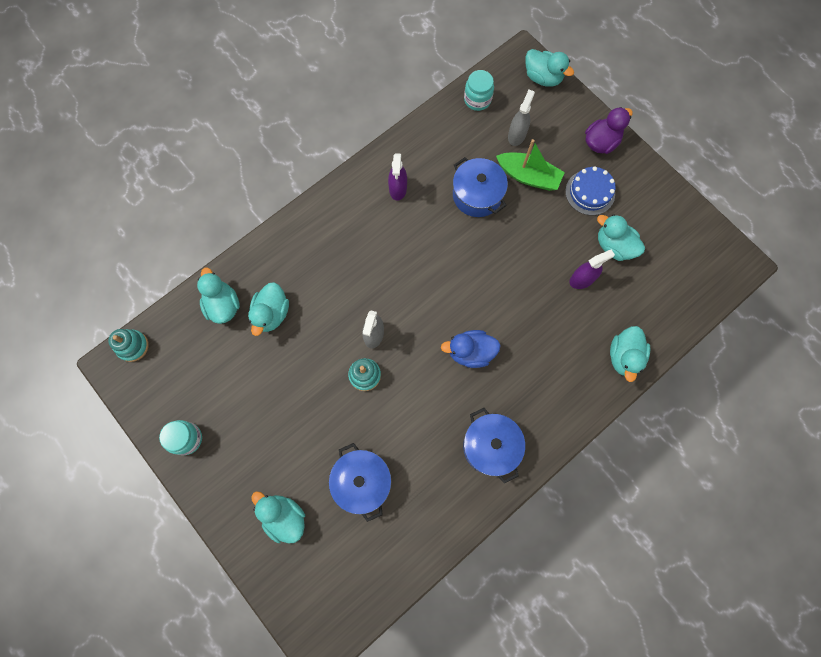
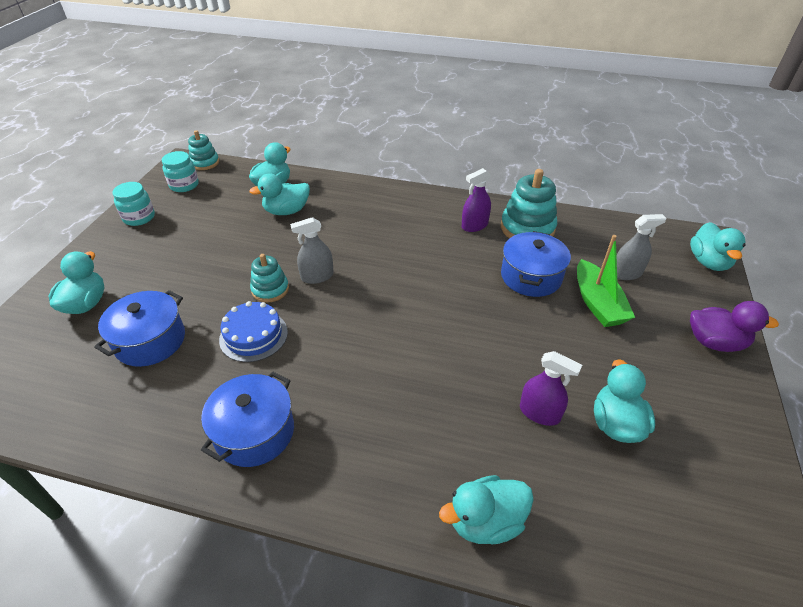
camera: 55 degrees right, 30 degrees down
blue duck [441,330,501,368] -> none
turquoise jar [464,70,494,111] -> turquoise jar moved to [162,151,199,192]
blue cake [565,167,616,215] -> blue cake moved to [219,301,288,362]
none -> turquoise stacking toy [501,169,557,238]

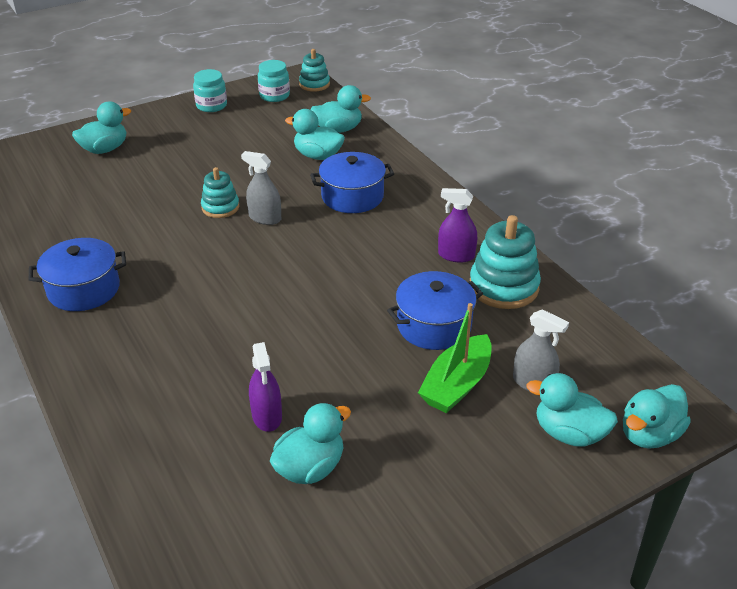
camera: 45 degrees right, 5 degrees down
blue pot [94,290,185,367] -> blue pot moved to [310,152,394,213]
blue cake [219,301,288,362] -> none
turquoise duck [439,475,534,544] -> turquoise duck moved to [526,373,618,447]
purple duck [690,301,779,352] -> none

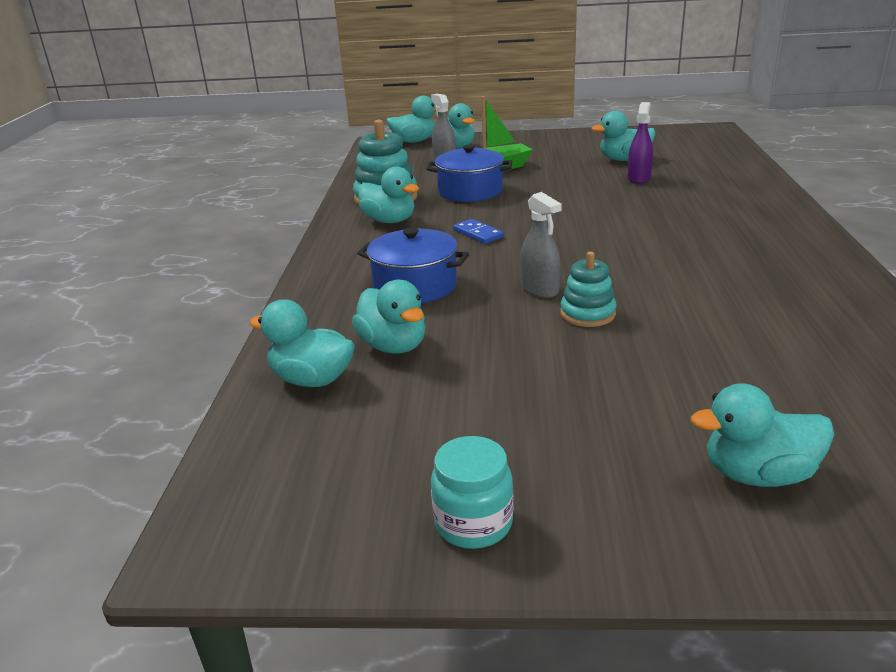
camera: 145 degrees left, 10 degrees down
blue pot [29,238,126,311] -> none
turquoise jar [258,60,290,102] -> none
turquoise stacking toy [299,49,330,92] -> none
purple spray bottle [438,188,477,262] -> turquoise duck [358,166,419,223]
none -> blue domino [453,219,504,244]

